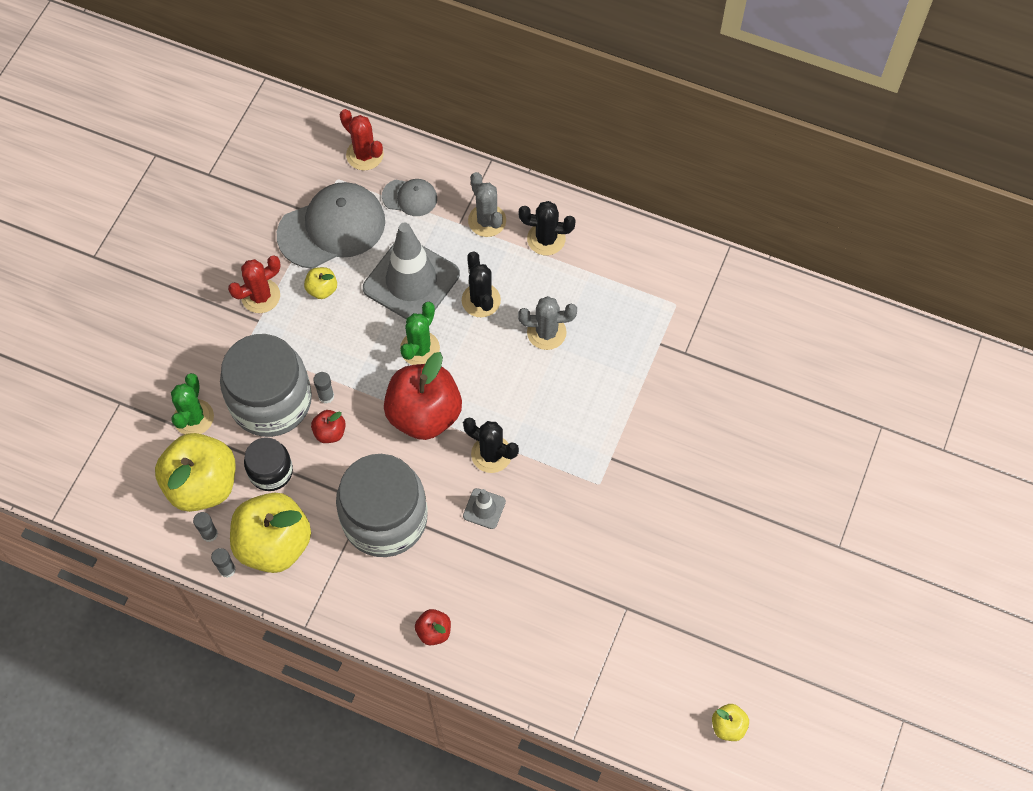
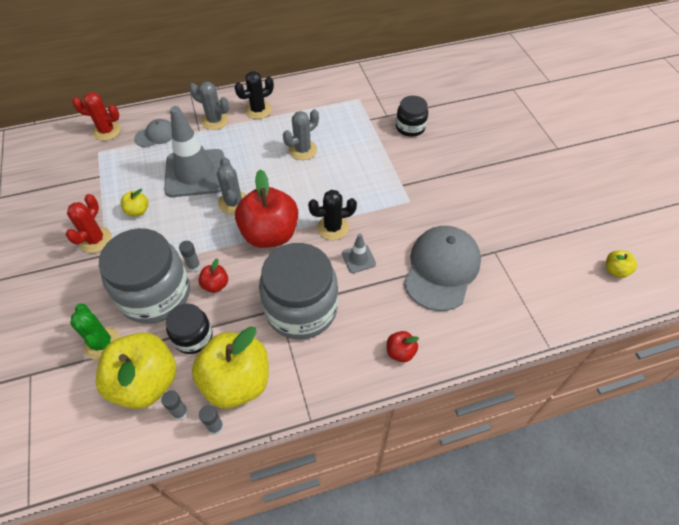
camera: 40 degrees left, 10 degrees down
grey cap [277,182,385,269] -> grey cap moved to [404,226,481,311]
green cactus [400,302,440,365] -> grey cactus [217,157,246,215]
black cactus [462,251,501,317] -> none
none -> black jar [396,96,428,137]

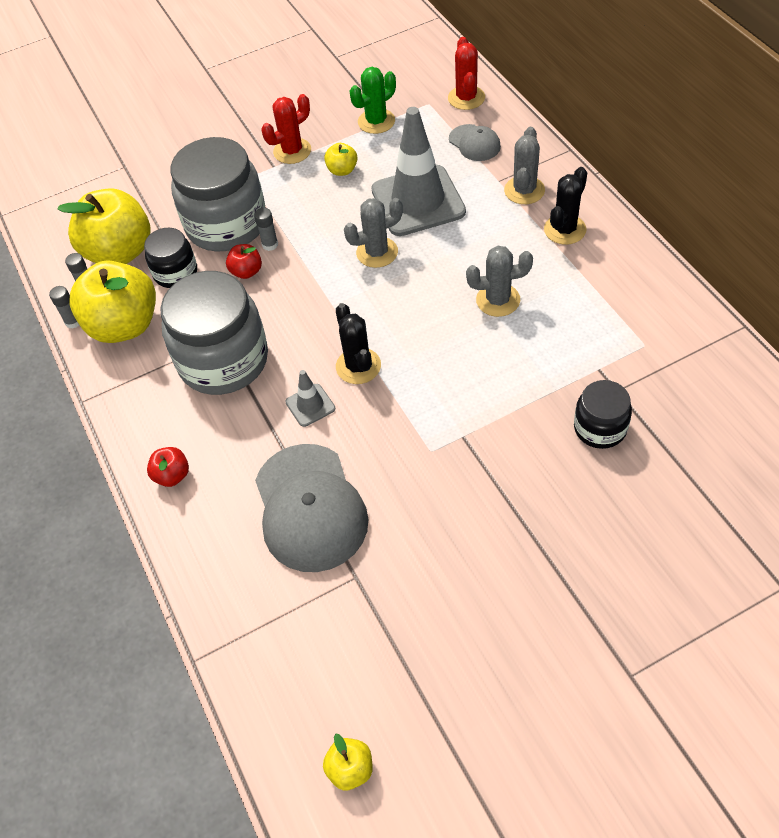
camera: 85 degrees right, 0 degrees up
red cactus [66,194,112,253] -> red cactus turned 45 degrees counterclockwise [262,94,311,164]
green cactus [70,304,121,360] -> green cactus moved to [350,67,396,134]
black cactus [235,71,274,119] -> black cactus turned 75 degrees clockwise [544,167,587,245]
red apple [235,169,298,248] -> none
grey cactus [283,109,319,160] -> grey cactus turned 45 degrees counterclockwise [466,246,533,317]
grey cap [404,226,481,311] -> grey cap turned 60 degrees clockwise [255,444,368,572]

